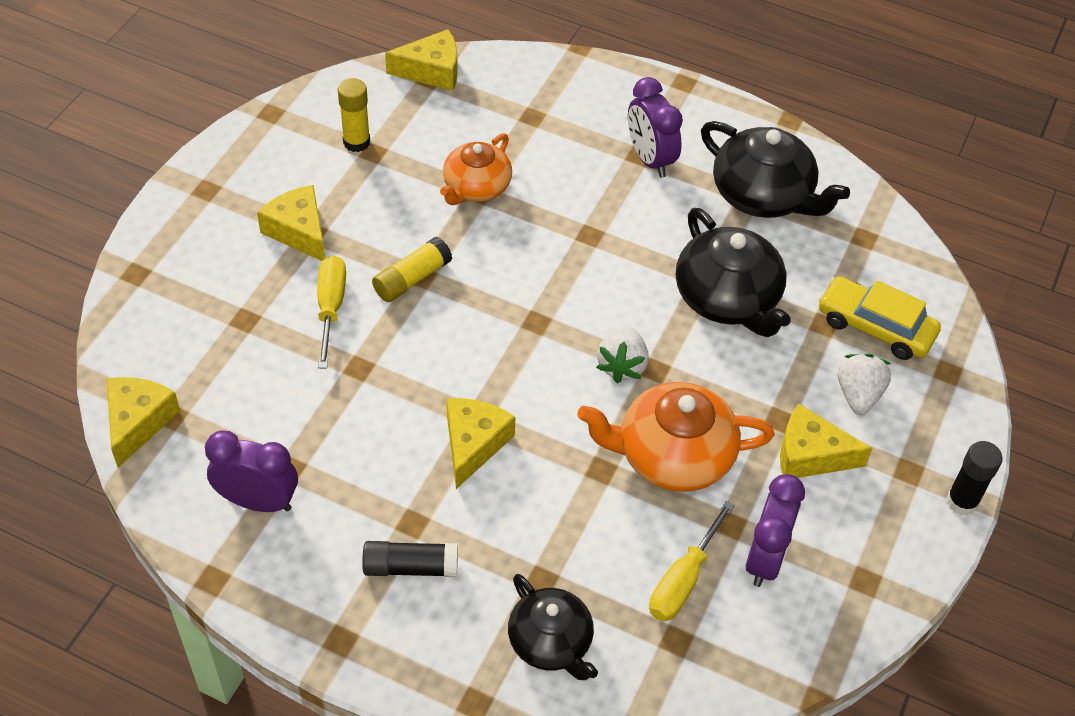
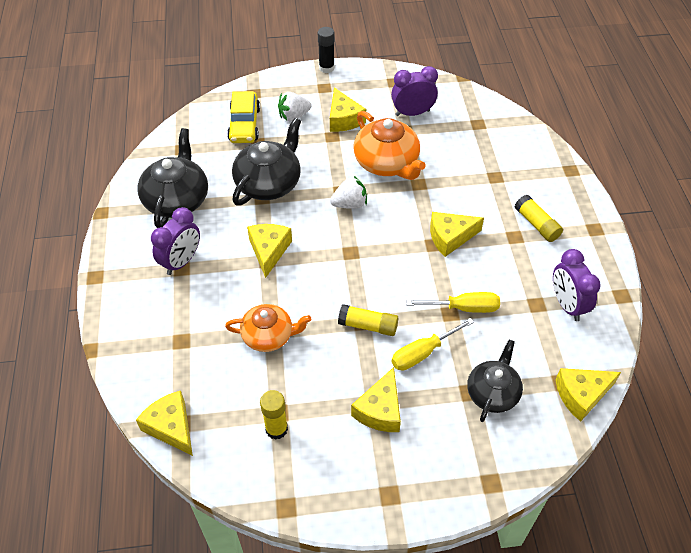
camera: 120 degrees left, 0 degrees up
black glue stick [362,541,458,577] -> yellow glue stick [515,195,563,242]
black teapot [508,574,598,680] -> black teapot moved to [467,339,523,422]
yellow screwdriver [649,501,734,621] -> yellow screwdriver moved to [406,292,500,313]
none -> yellow cheese [247,224,292,278]

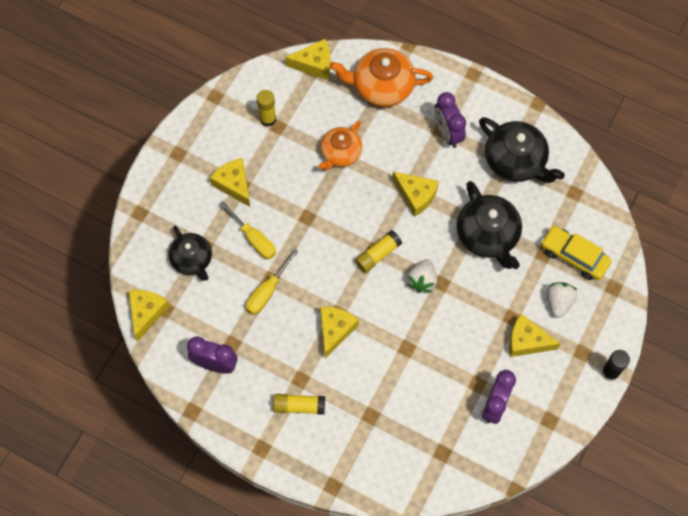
camera: 125 degrees right, 15 degrees up
yellow glue stick [338,304,398,336] -> yellow glue stick moved to [355,230,402,273]
orange teapot [354,111,426,180] -> orange teapot moved to [330,48,433,107]
yellow screwdriver [392,318,474,370] -> yellow screwdriver turned 135 degrees clockwise [219,201,276,259]

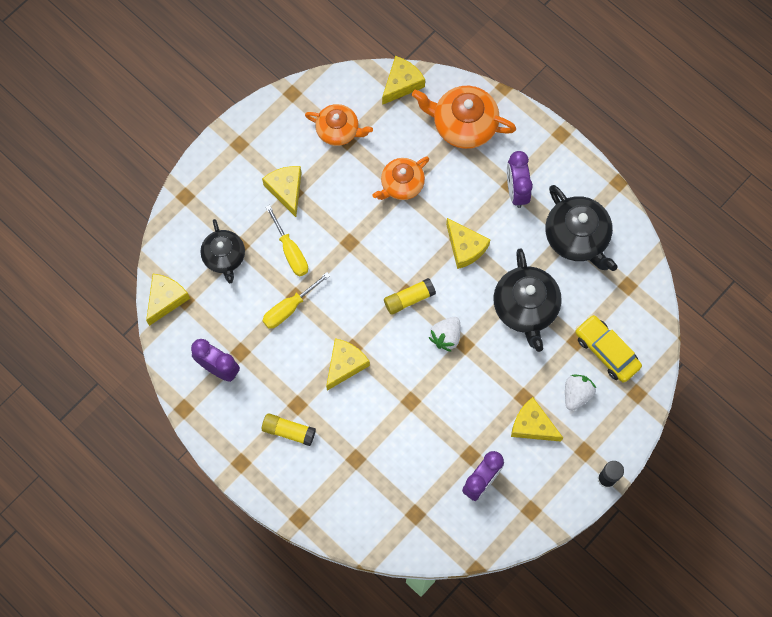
camera: 15 degrees right, 5 degrees up
yellow glue stick [257,90,276,127] -> orange teapot [305,104,373,146]
yellow cheese [285,39,330,80] -> yellow cheese turned 60 degrees counterclockwise [382,56,425,105]

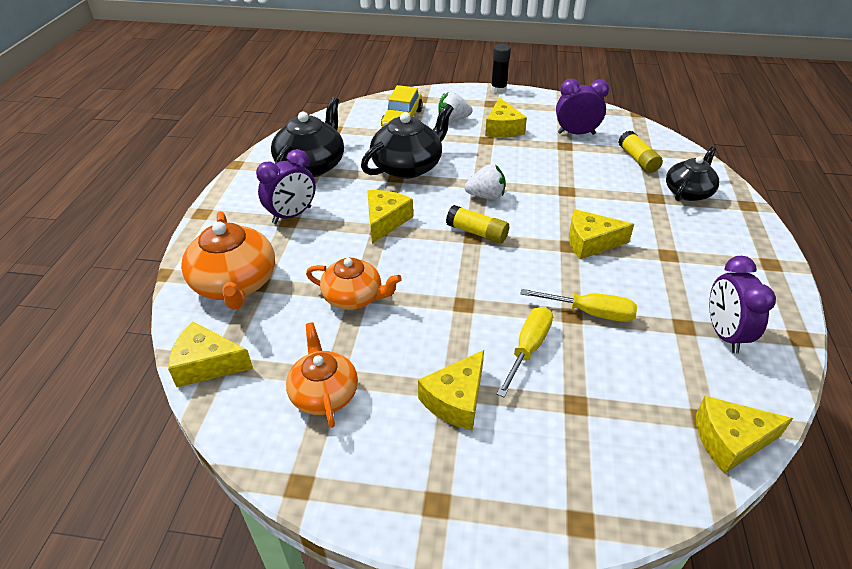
camera: 125 degrees left, 30 degrees down
black teapot [200,219,245,283] -> black teapot moved to [666,147,719,201]
yellow glue stick [262,413,316,446] -> yellow glue stick moved to [619,131,663,173]

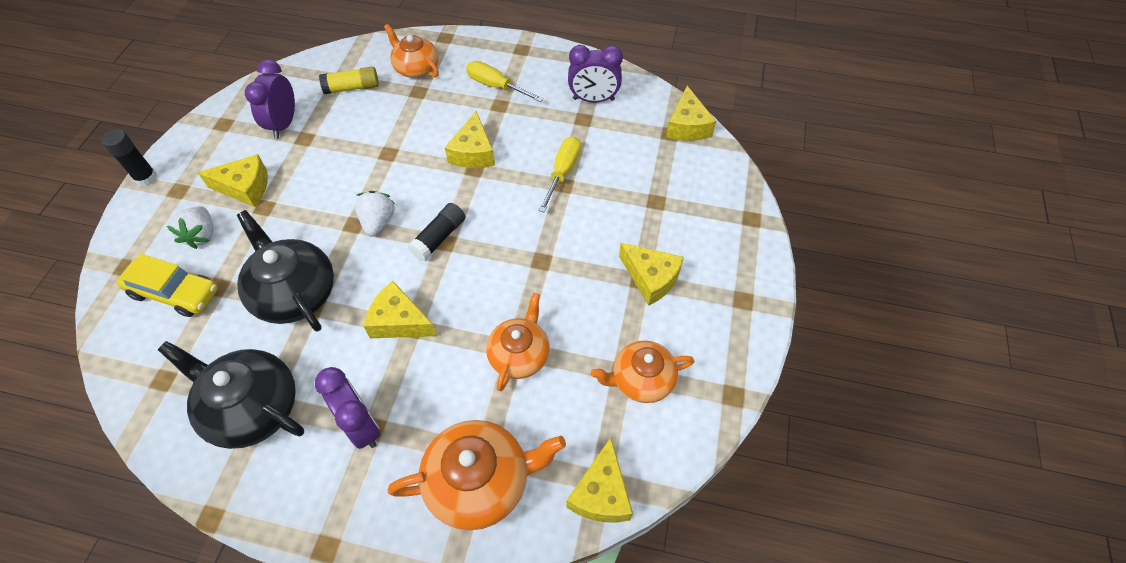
camera: 85 degrees left, 15 degrees up
yellow glue stick [446,205,509,244] -> black glue stick [408,203,465,261]
yellow screwdriver [497,307,553,397] -> yellow screwdriver moved to [466,61,544,102]
black teapot [666,147,719,201] -> orange teapot [384,24,439,78]

